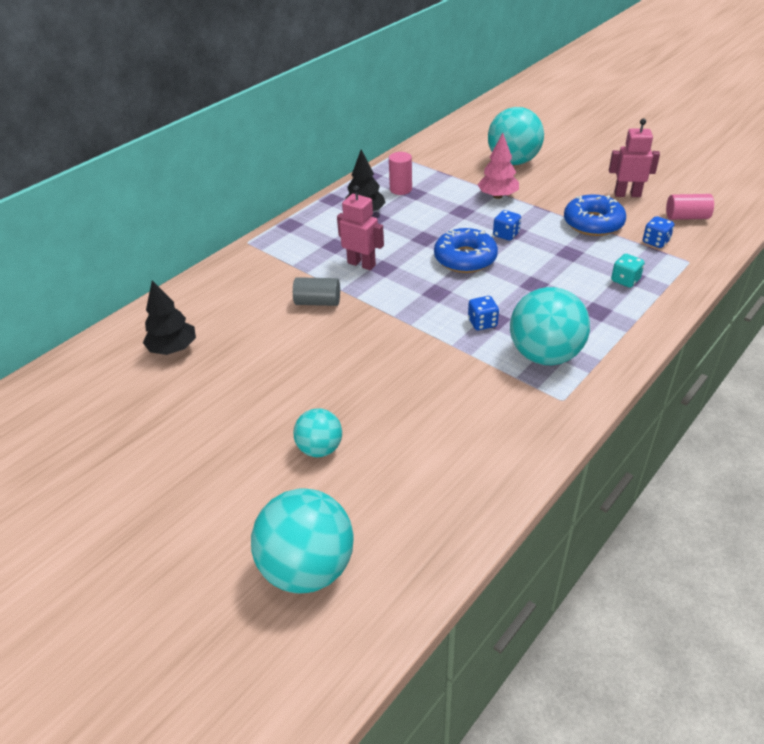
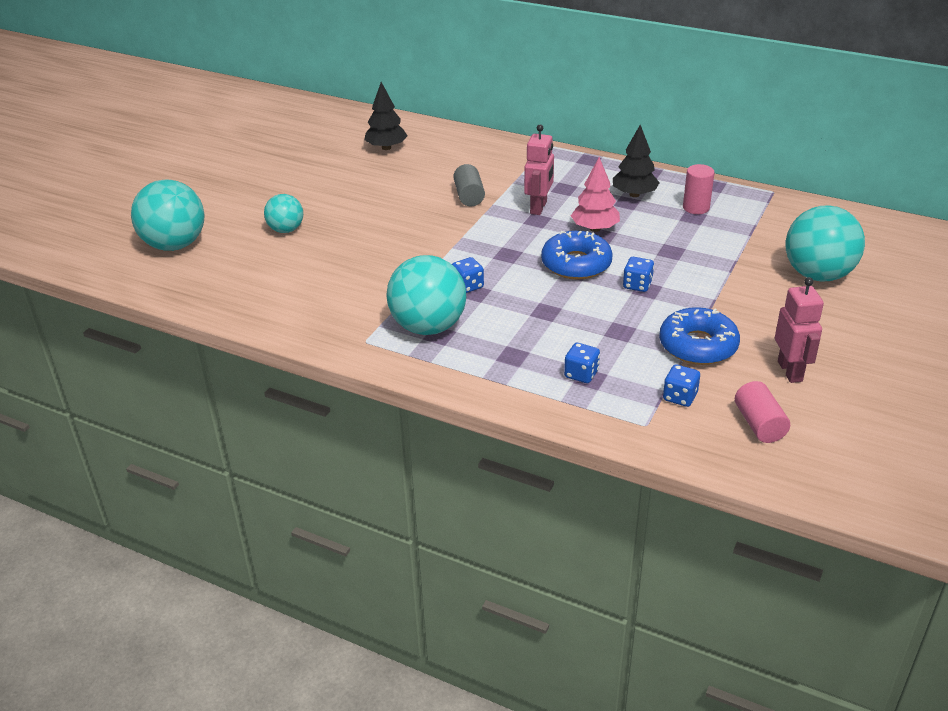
camera: 75 degrees right, 5 degrees down
pink tree [477,133,519,199] -> pink tree moved to [571,157,620,232]
turquoise dice [611,254,645,288] -> blue dice [564,343,600,383]

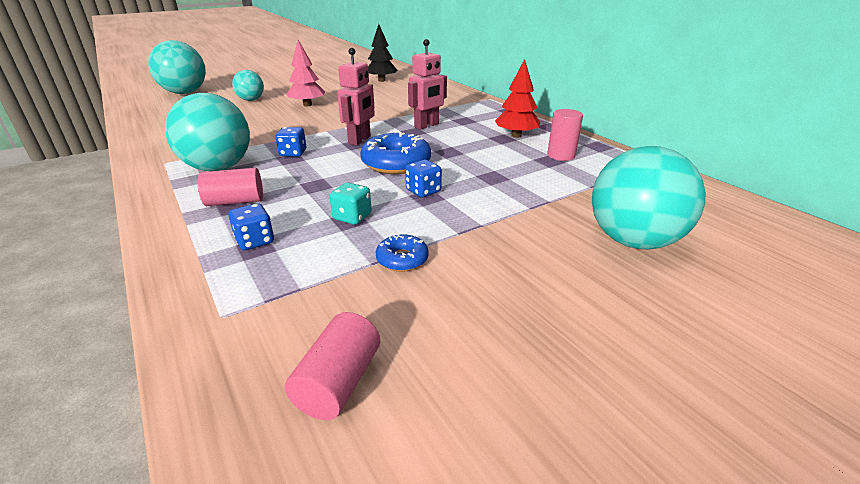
camera: 30 degrees right, 5 degrees down
grey cylinder [453,164,485,206] -> none
pink tree [571,157,620,232] -> pink tree moved to [287,40,325,106]
black tree [613,125,660,197] -> red tree [495,59,540,138]
blue donut [659,307,740,365] -> blue donut [376,234,429,272], size x0.52
blue dice [663,364,700,407] -> none
pink robot [775,277,824,383] -> pink robot moved to [337,48,375,145]
none -> pink cylinder [198,168,263,206]
none -> turquoise dice [330,183,372,225]

